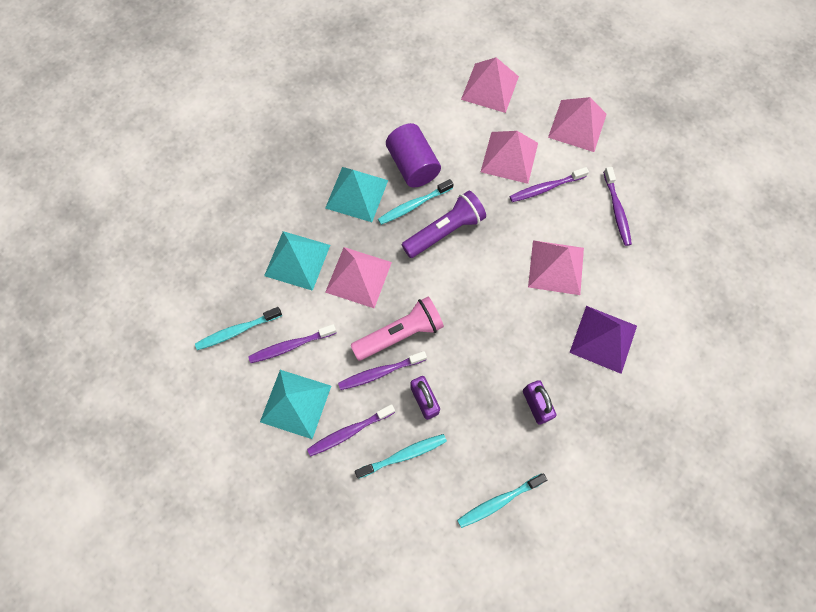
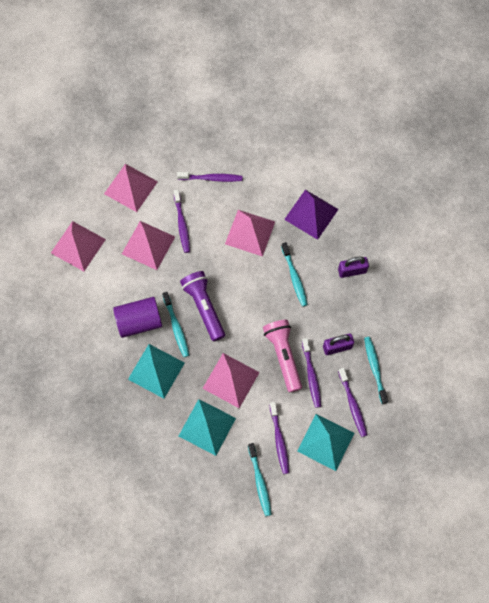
camera: 80 degrees left, 0 degrees up
turquoise toothbrush [457,473,547,528] -> turquoise toothbrush moved to [281,242,308,307]

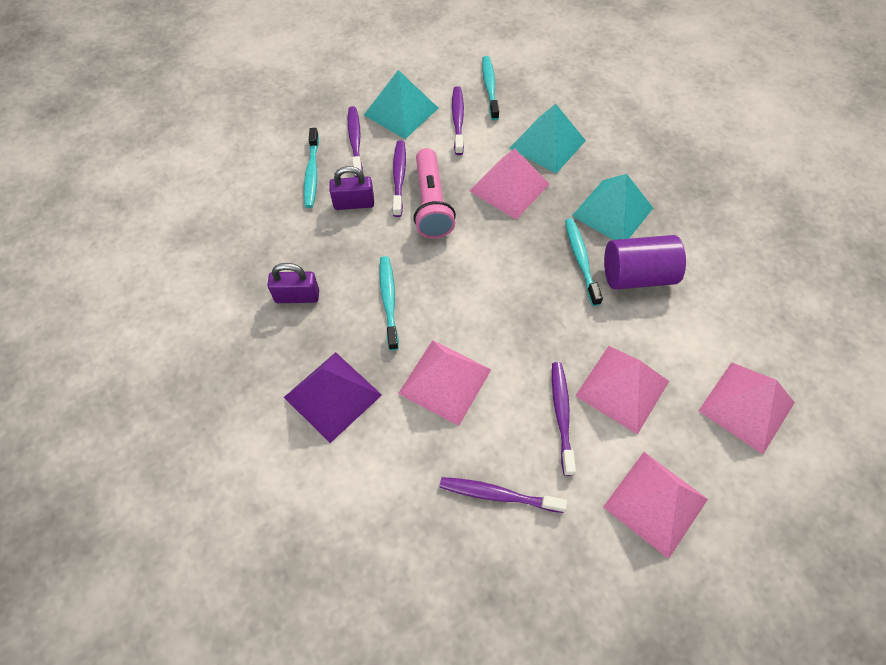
camera: 170 degrees left, 10 degrees down
purple flashlight [180,271,225,341] -> none

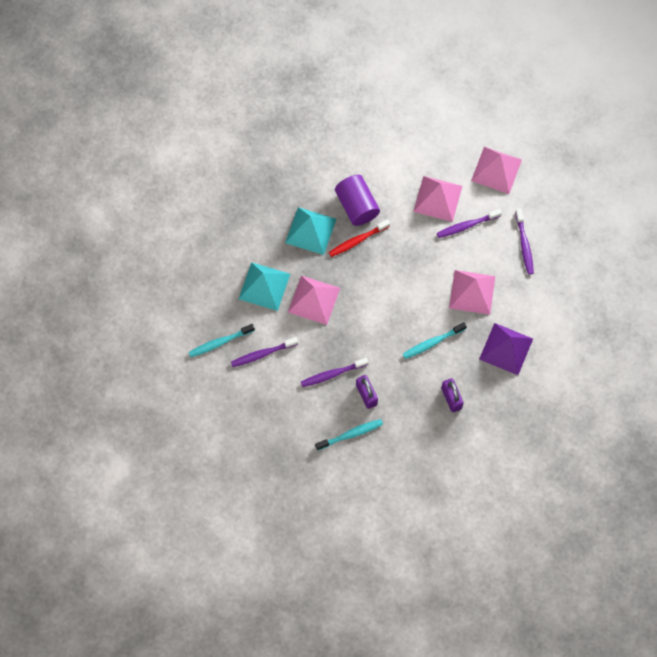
camera: 110 degrees left, 10 degrees up
purple toothbrush [348,106,363,177] -> none
turquoise pyramid [364,70,438,139] -> none
pink flashlight [414,148,456,239] -> none
turquoise toothbrush [565,218,603,306] -> red toothbrush [329,219,390,257]
pink pyramid [699,362,795,454] -> none

